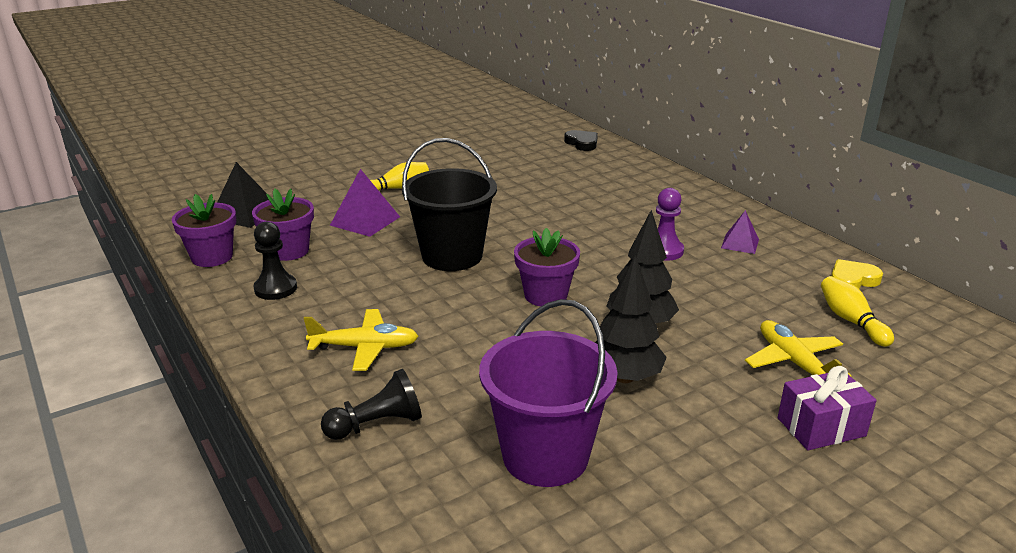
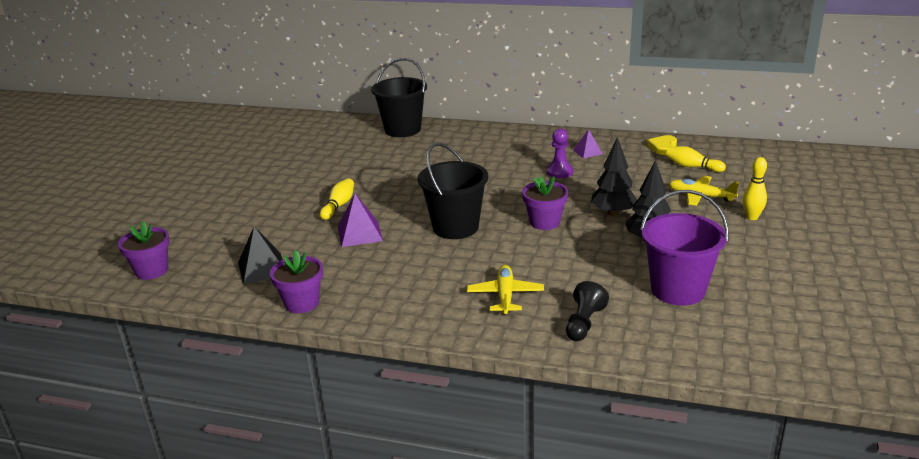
camera: 40 degrees left, 0 degrees up
purple flower pot [252,188,314,261] -> purple flower pot moved to [118,221,170,280]
black pawn [253,222,297,300] -> none
yellow plane [304,309,419,371] -> yellow plane turned 45 degrees counterclockwise [467,265,544,314]
black heart [564,130,598,151] -> black bucket [371,58,427,137]
purple gift [778,366,877,450] -> yellow bowling pin [743,157,767,220]

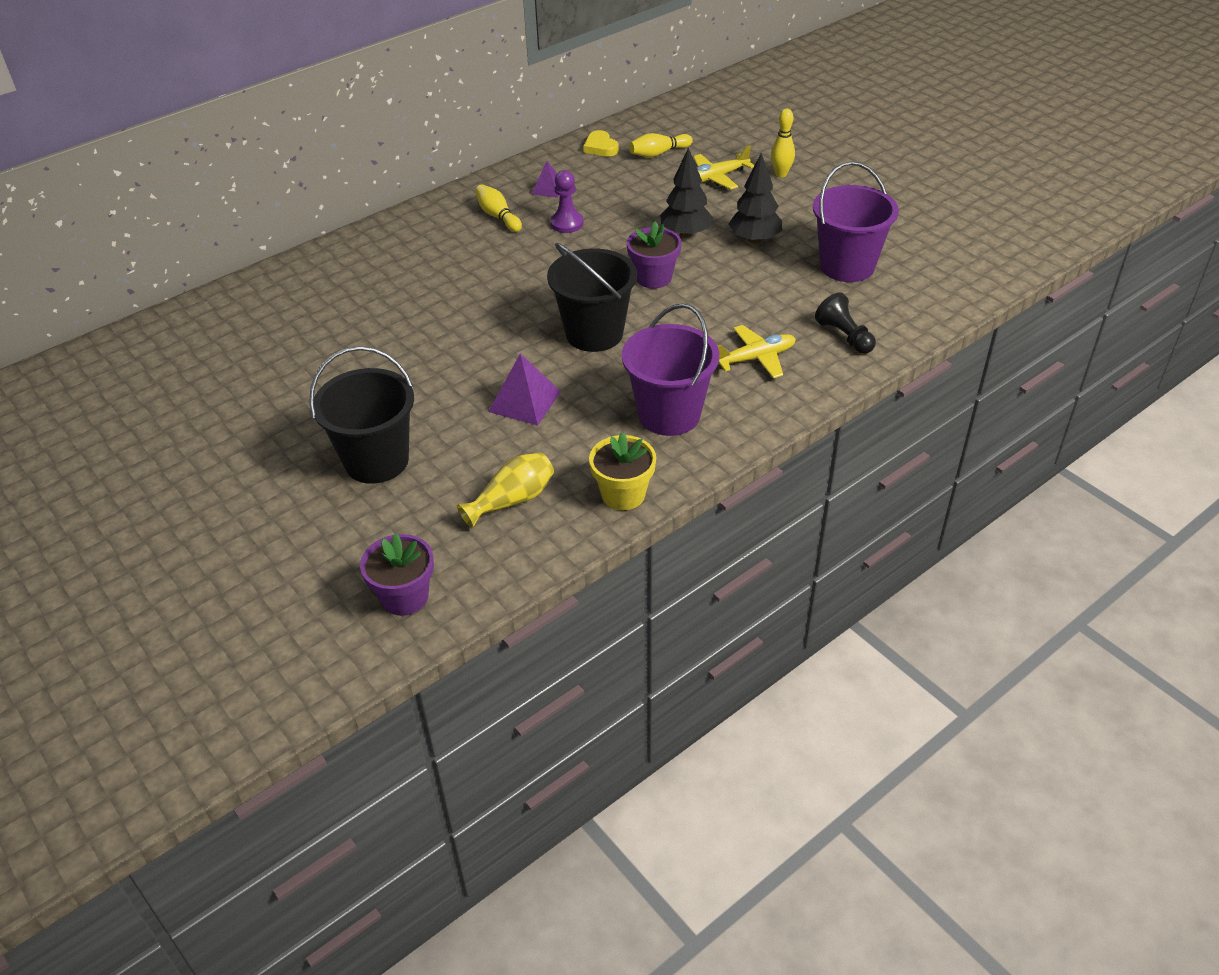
camera: 55 degrees left, 15 degrees up
black pyramid [238,226,283,285] -> yellow vase [457,452,554,528]
purple flower pot [270,250,323,313] -> yellow flower pot [589,432,656,510]
yellow bowling pin [320,178,354,220] -> yellow bowling pin moved to [475,184,522,232]
black bucket [371,58,427,137] -> black bucket moved to [309,346,414,484]
yellow plane [467,265,544,314] -> yellow plane turned 120 degrees clockwise [717,325,796,378]
none -> purple bucket [622,303,719,436]

